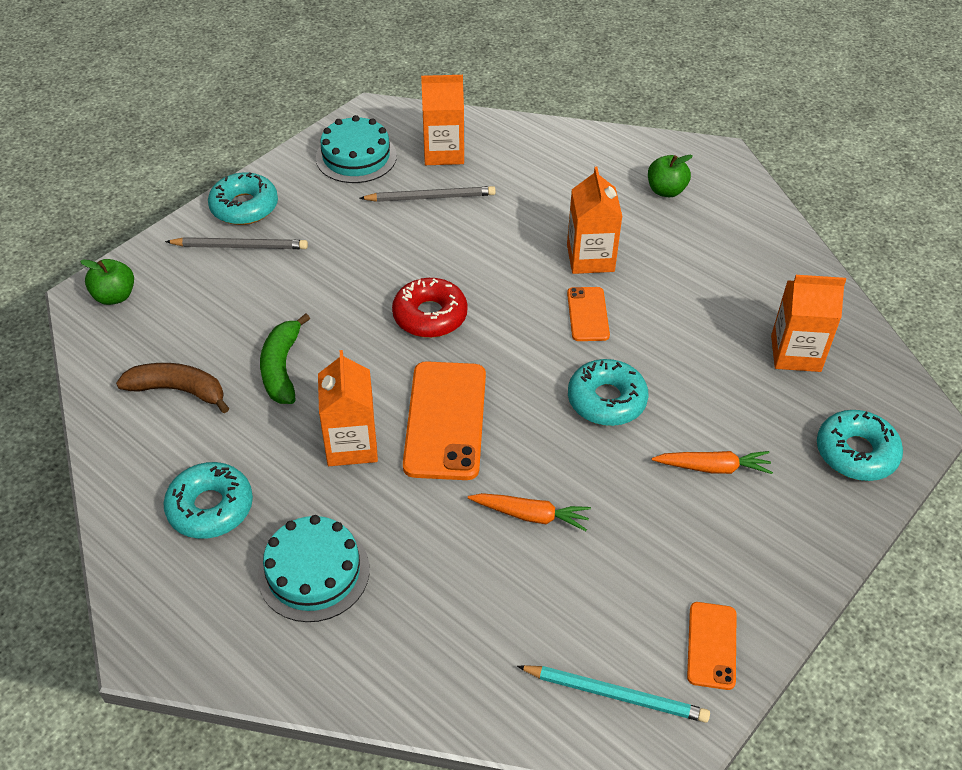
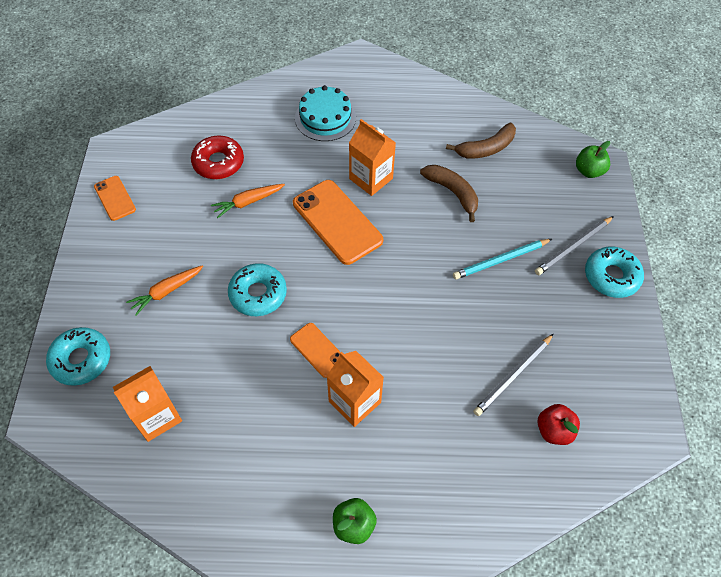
camera: 140 degrees right, 10 degrees up
turquoise donut [163,462,253,539] -> none
green banana [260,313,310,404] -> brown banana [420,165,478,222]
turquoise cake [316,115,397,183] -> none
red donut [392,278,468,338] -> red donut moved to [191,136,244,179]
orange carton [421,75,464,165] -> red apple [537,404,580,445]
turquoise pencil [517,665,710,723] -> turquoise pencil moved to [453,239,552,280]

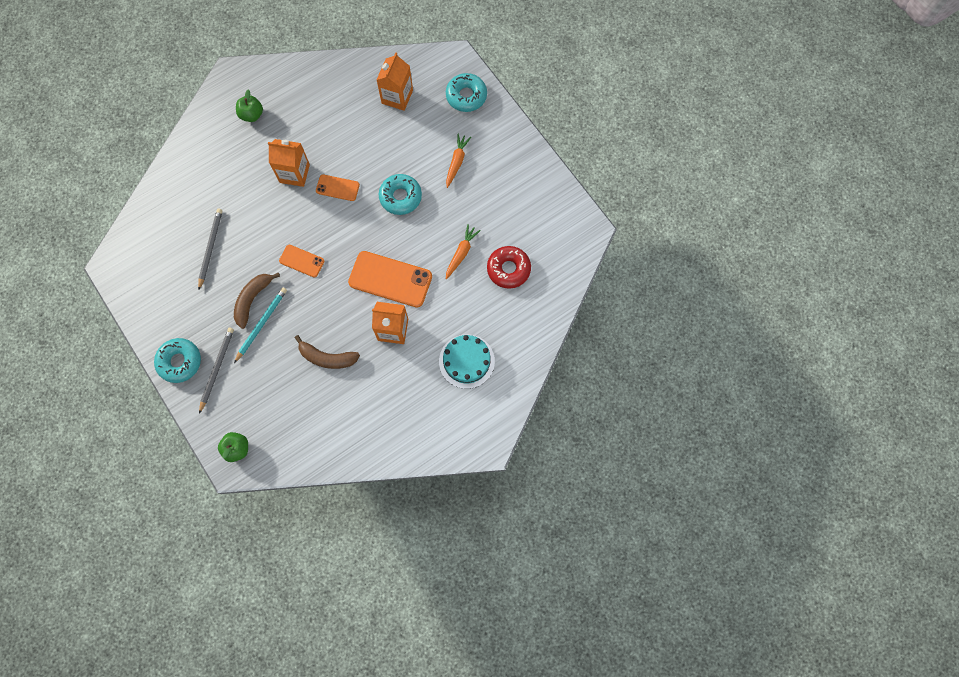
camera: 145 degrees right, 15 degrees up
orange phone [94,176,136,221] -> orange phone moved to [279,245,325,277]
brown banana [446,123,516,159] -> brown banana moved to [234,273,280,329]
red apple [537,404,580,445] -> none

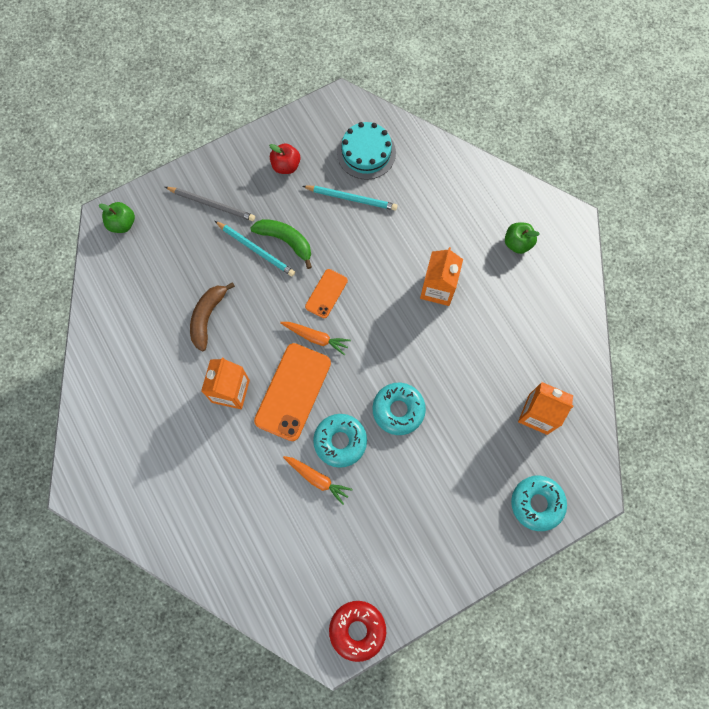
camera: 95 degrees right, 0 degrees up
turquoise donut [154,338,201,383] -> turquoise donut moved to [313,414,367,468]
grey pencil [198,209,222,290] -> turquoise pencil [302,186,397,210]
brown banana [234,273,280,329] -> green banana [250,219,312,269]
orange phone [316,174,360,201] -> none
turquoise cake [439,334,495,389] -> turquoise cake moved to [337,122,396,180]
orange carrot [446,134,471,188] -> orange carrot moved to [280,322,351,356]
red donut [487,246,531,289] -> red donut moved to [329,601,386,662]
none -> red apple [269,143,300,174]

